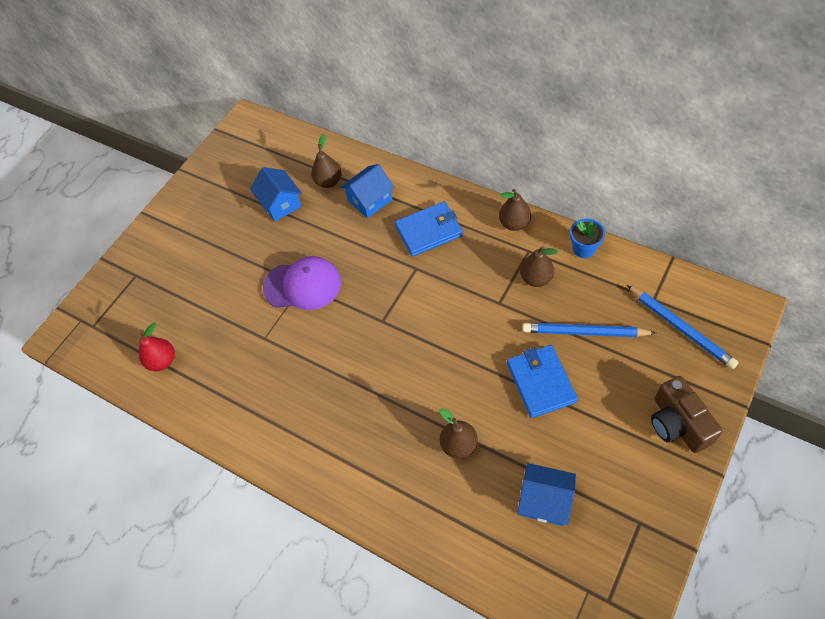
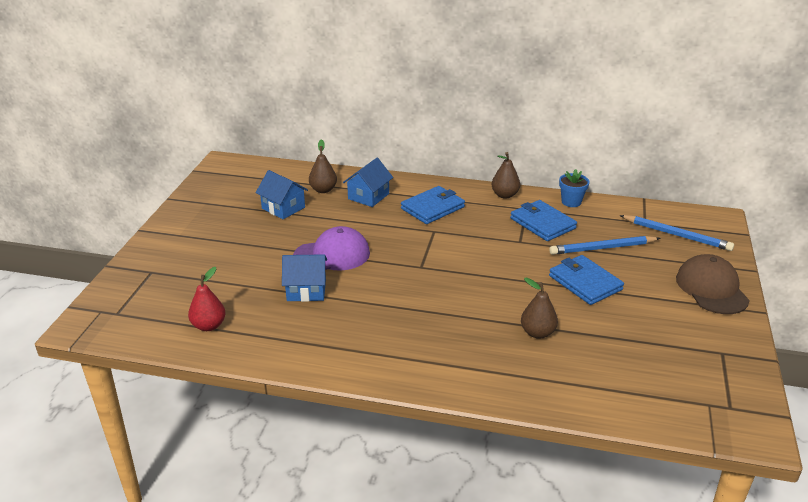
camera: 25 degrees left, 25 degrees down
blue house [518,463,576,526] -> blue house moved to [282,254,327,302]
brown pear [520,246,558,287] -> blue wallet [510,200,577,241]
brown camera [651,376,723,453] -> brown cap [676,254,750,314]

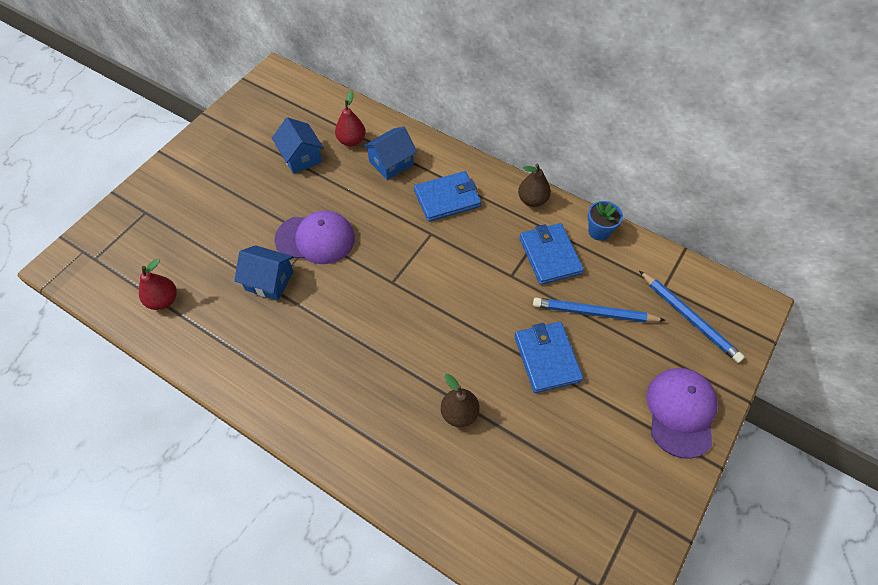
camera: 20 degrees right, 25 degrees up
brown pear [309,139,337,193] -> red pear [335,90,365,146]
brown cap [676,254,750,314] -> purple cap [646,368,718,459]

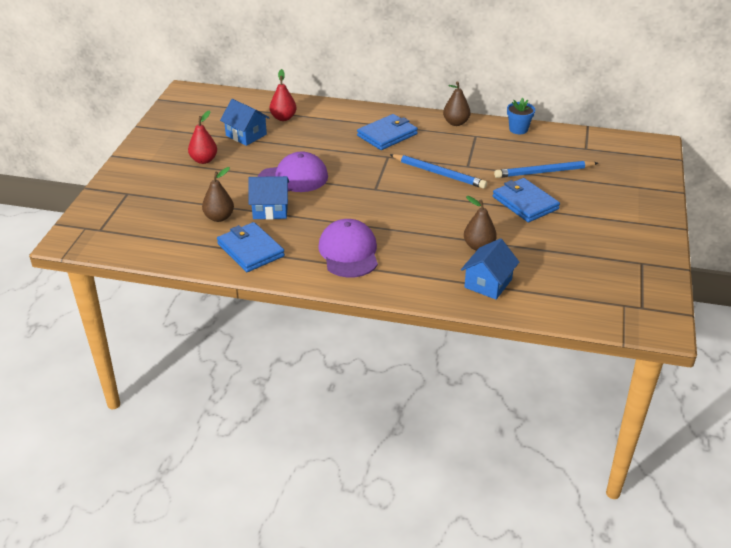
camera: 20 degrees left, 20 degrees down
red pear [139,259,177,310] -> red pear moved to [188,110,217,164]
blue house [363,127,417,180] -> blue house moved to [461,238,519,300]
blue wallet [519,223,584,285] -> blue wallet moved to [217,222,285,272]
blue pencil [639,271,745,363] -> blue pencil moved to [390,154,487,189]
purple cap [646,368,718,459] -> purple cap moved to [319,219,378,278]
none -> brown pear [202,167,234,222]

